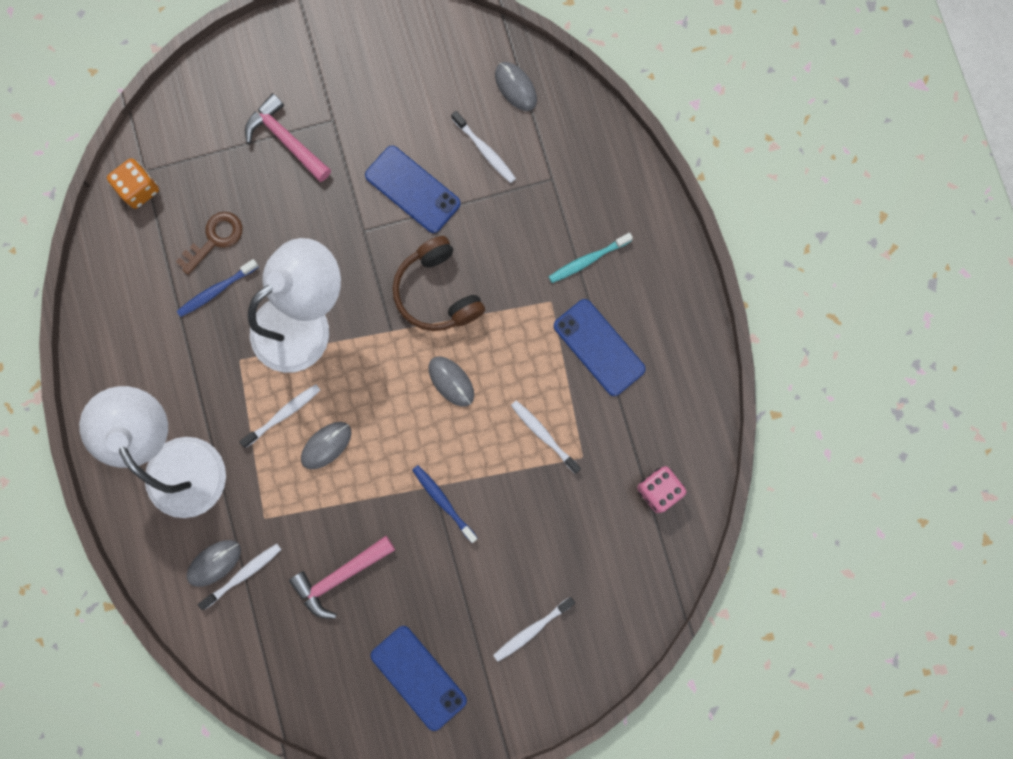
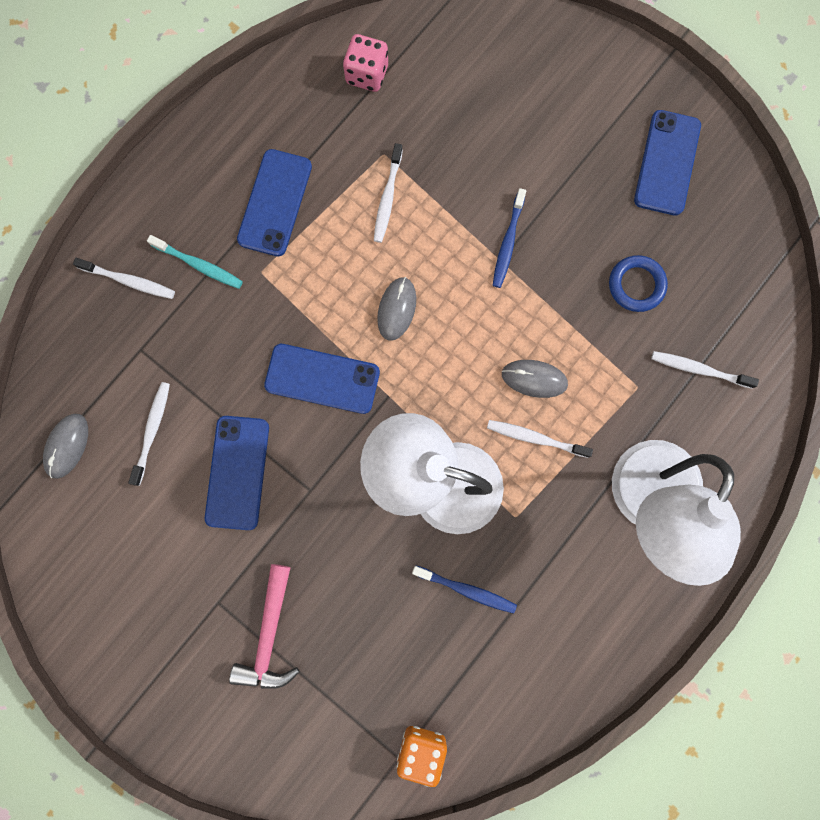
camera: 125 degrees left, 0 degrees up
brown key [176,212,242,275] -> none
grey mouse [187,540,241,587] -> none
pink hammer [289,536,395,619] -> blue ring [609,255,668,312]
brown headphones [393,236,485,331] -> blue phone [264,344,380,414]
white toothbrush [493,597,575,662] -> white toothbrush moved to [73,258,175,299]

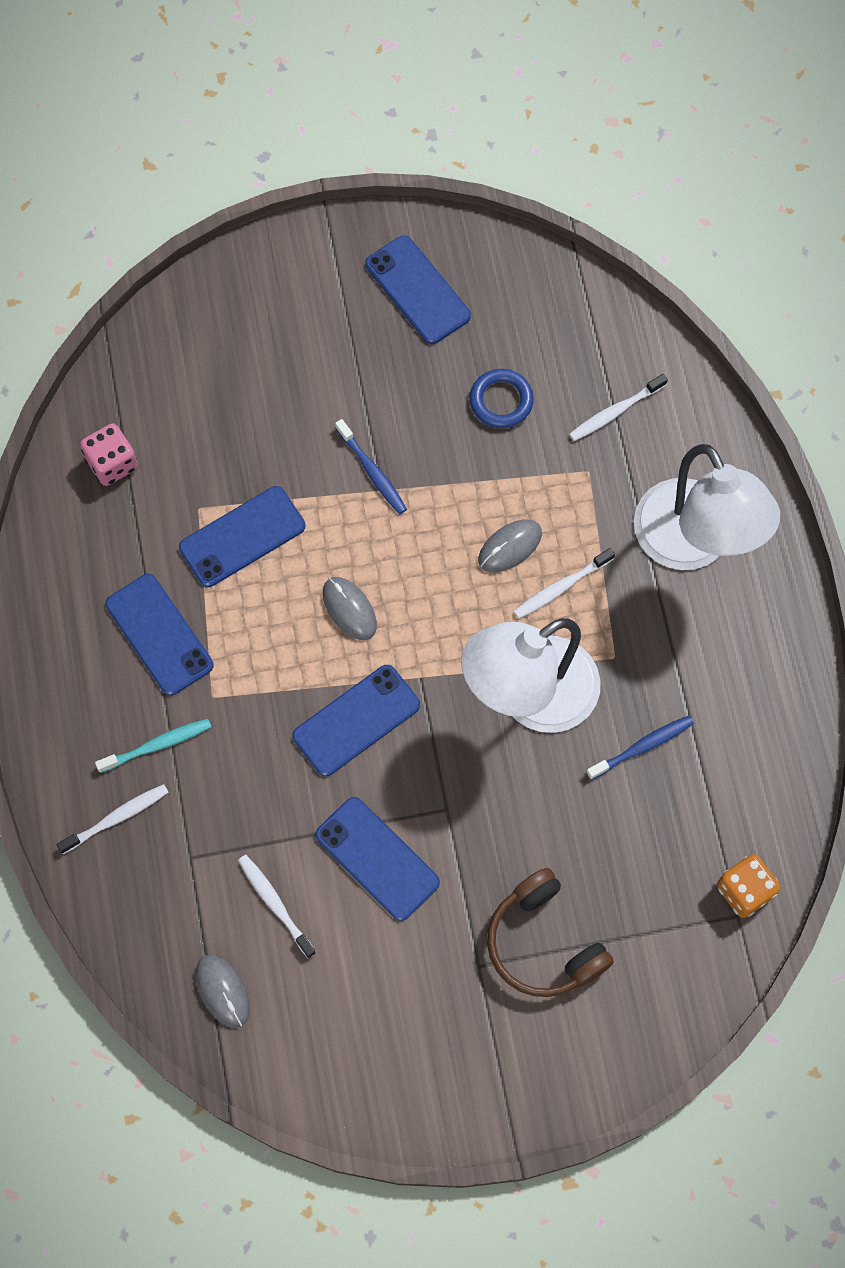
camera: 50 degrees left, 10 degrees down
pink hammer [229,564,300,689] -> brown headphones [487,868,614,997]
white toothbrush [374,143,403,243] -> blue phone [179,486,305,587]

